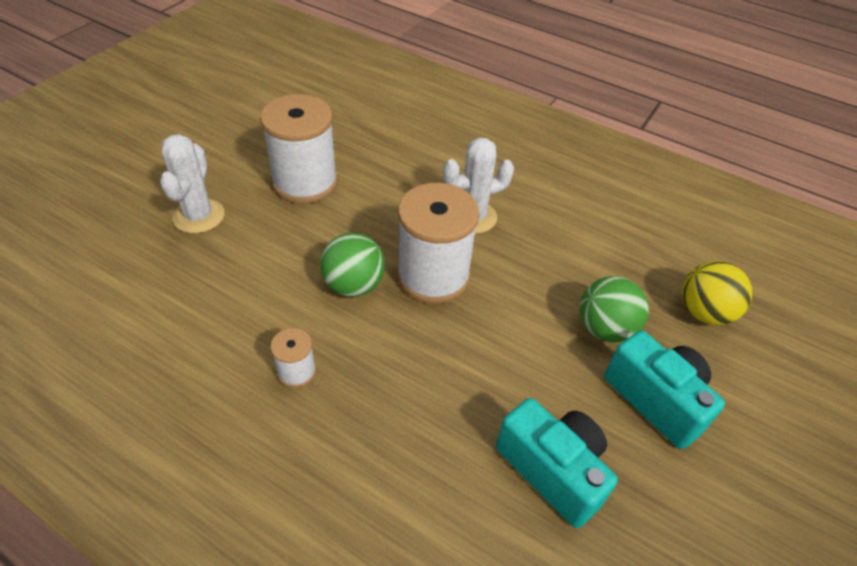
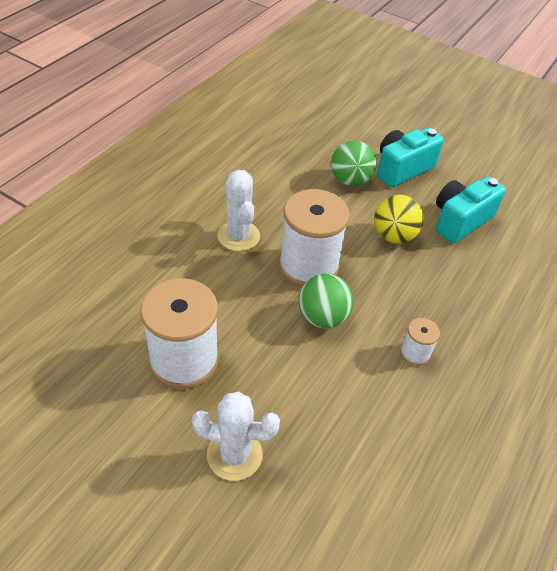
camera: 90 degrees left, 0 degrees up
yellow ball [682,261,752,325] -> yellow ball moved to [374,195,424,243]

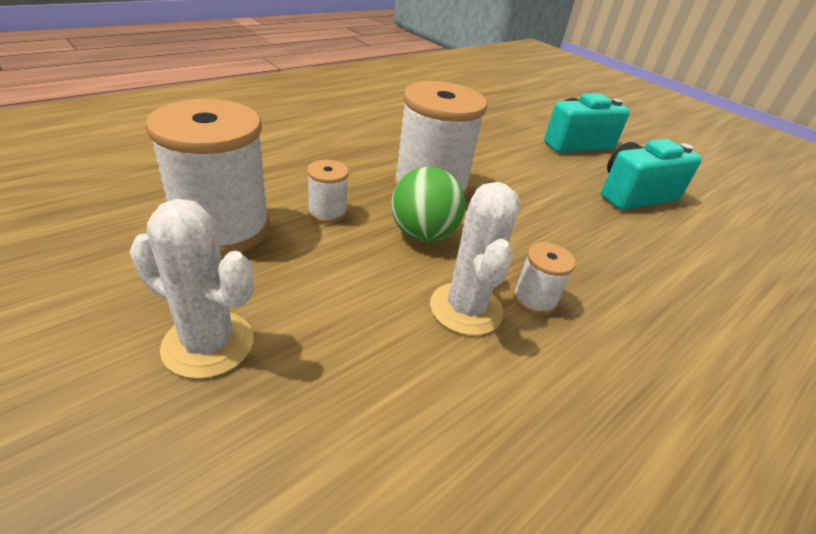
camera: 15 degrees right, 10 degrees down
white cactus [217,170,260,251] -> white cactus moved to [430,182,520,336]
green ball [331,140,376,186] -> none
yellow ball [374,195,424,243] -> none
none -> white spool [307,160,349,223]

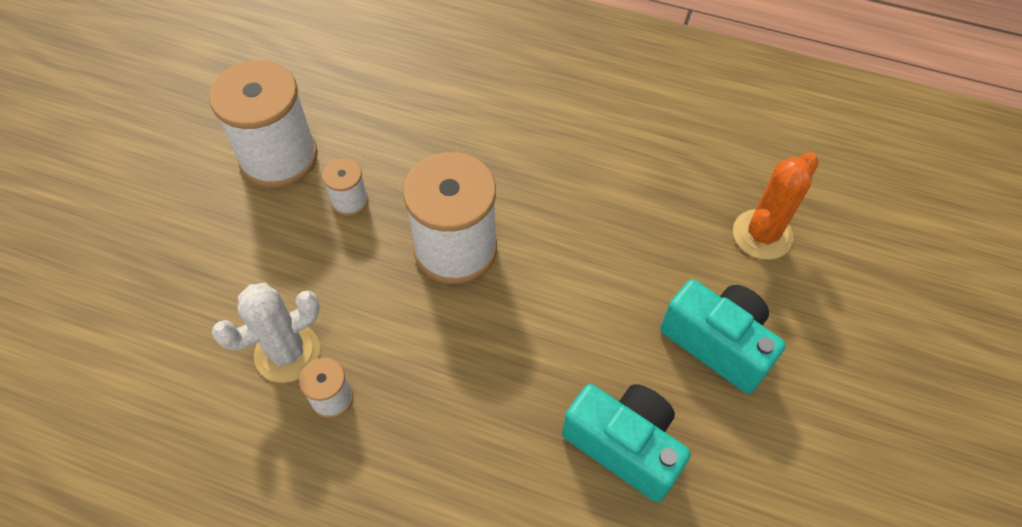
camera: 65 degrees right, 20 degrees up
white cactus [130,199,253,379] -> none
green ball [391,167,466,242] -> none
none -> orange cactus [733,152,819,260]

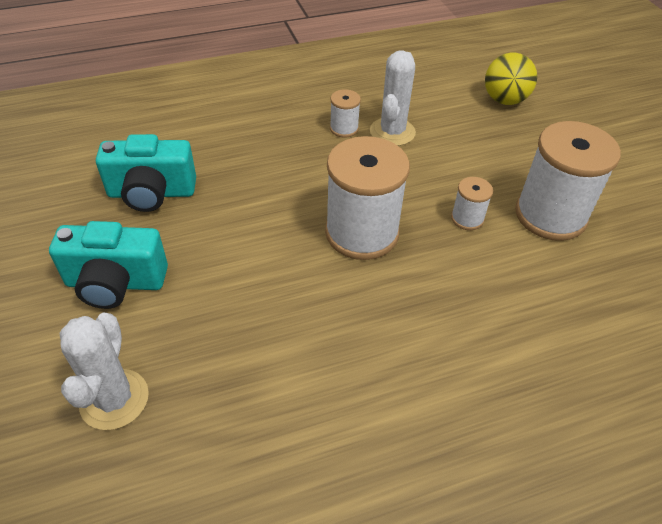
camera: 140 degrees right, 10 degrees down
orange cactus [733,152,819,260] -> white cactus [60,313,149,430]
none -> yellow ball [485,53,537,105]

